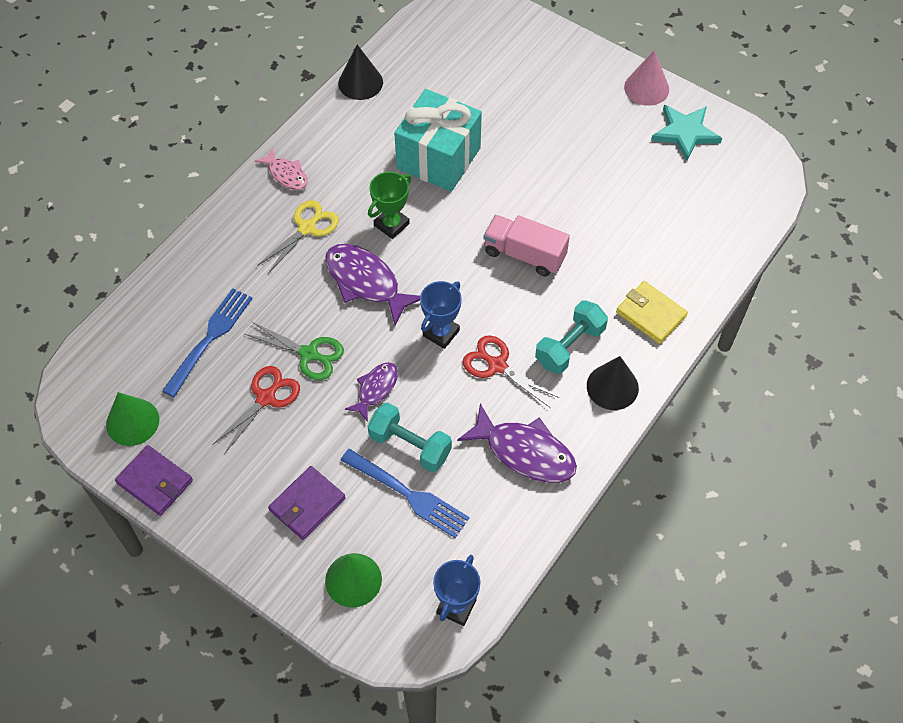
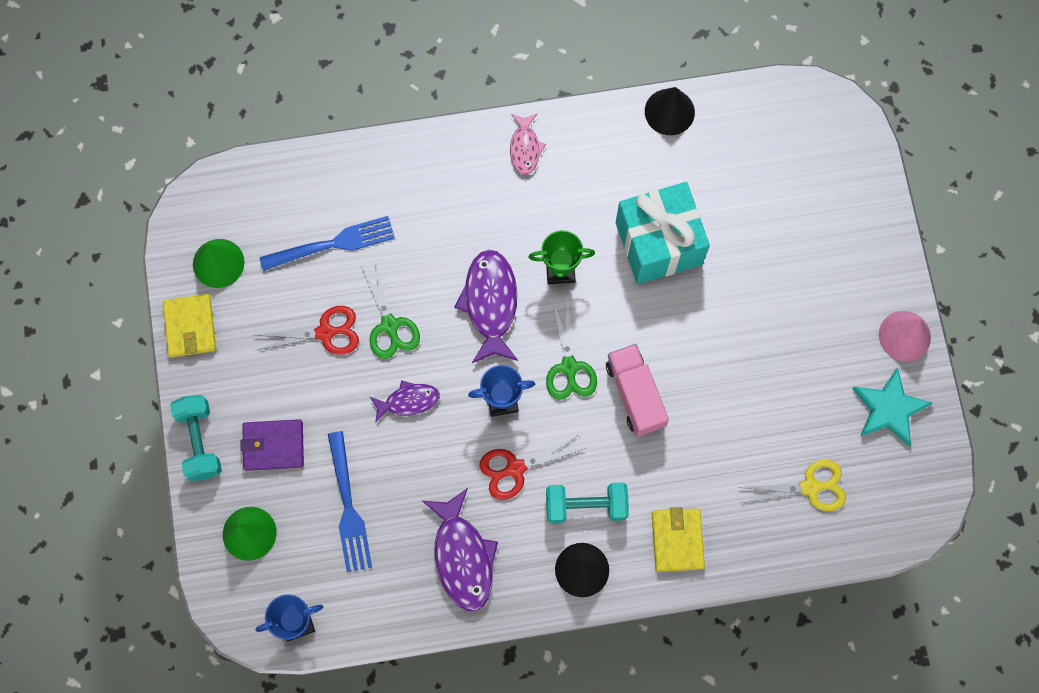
camera: 45 degrees right, 15 degrees up
purple wallet [115,445,193,516] -> yellow wallet [163,294,216,357]
yellow scissors [257,200,339,274] -> yellow scissors moved to [737,460,846,511]
turquoise dumbbell [368,402,452,472] -> turquoise dumbbell moved to [170,395,222,481]
red scissors [463,335,559,408] -> red scissors turned 105 degrees counterclockwise [480,434,586,500]
none -> green scissors [546,302,597,400]

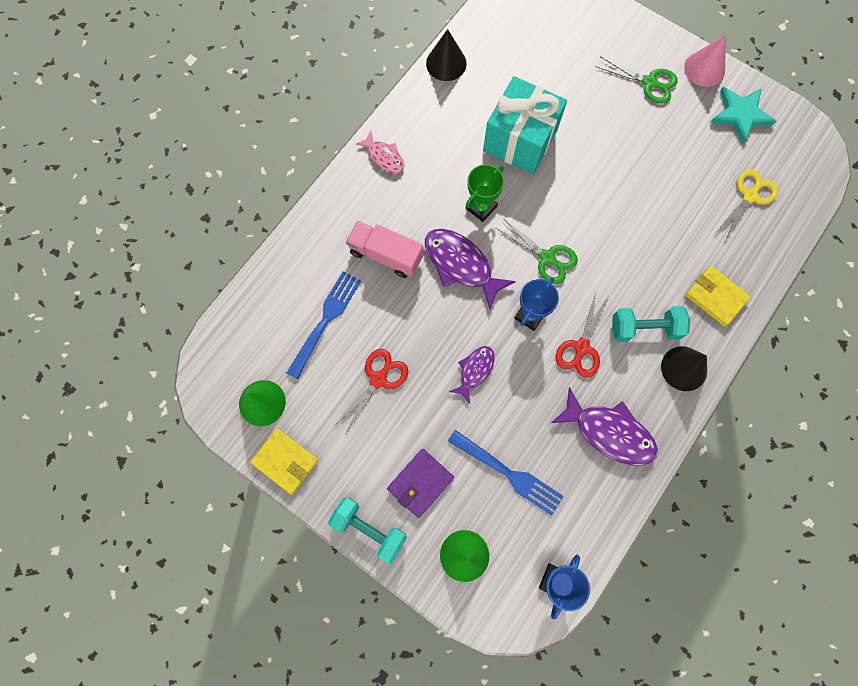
camera: 45 degrees left, 0 degrees up
green scissors [360,260,420,359] -> green scissors moved to [596,56,678,104]
turquoise dumbbell [546,482,629,523] -> turquoise dumbbell turned 45 degrees clockwise [612,306,690,342]
pink truck [606,344,669,437] -> pink truck moved to [346,221,423,278]

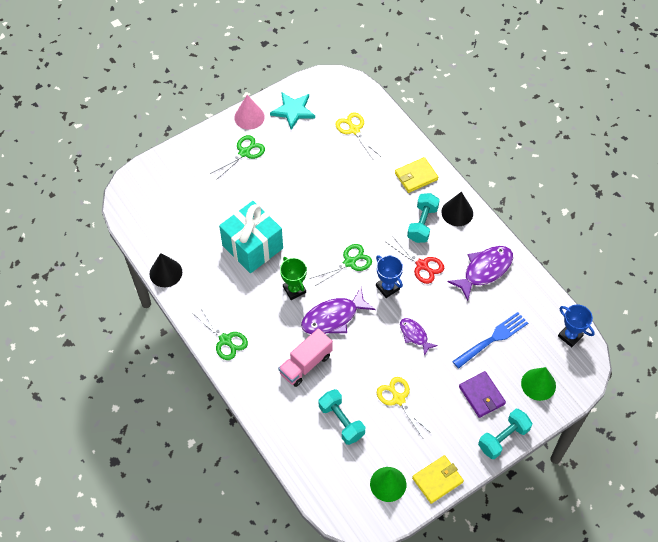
camera: 70 degrees left, 15 degrees down
blue fork [287,272,361,379] -> turquoise dumbbell [319,389,365,445]
red scissors [334,349,408,434] -> yellow scissors [377,377,432,438]
pink fish [356,131,404,173] -> green scissors [194,307,248,360]

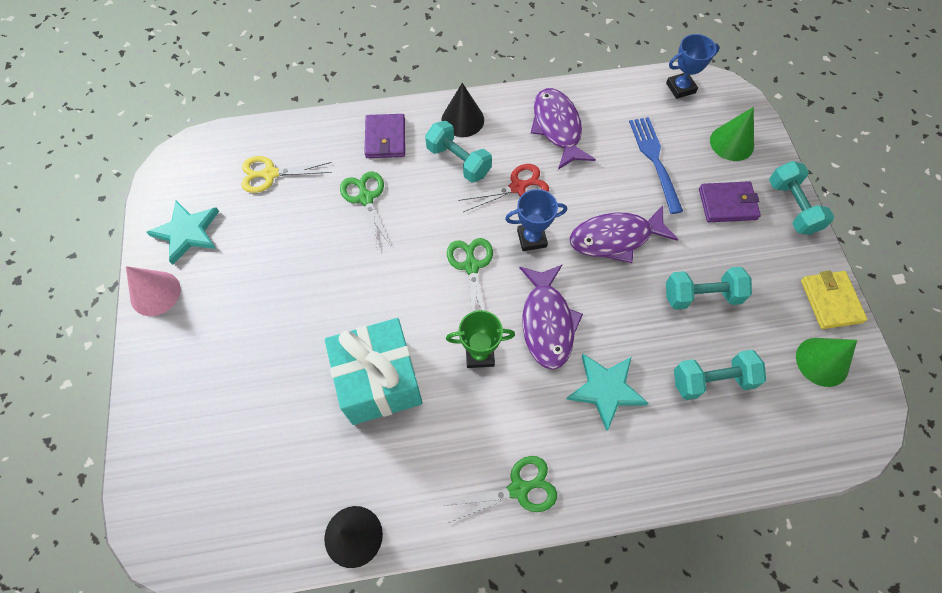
camera: 65 degrees left, 5 degrees up
green scissors [210,135,265,180] -> green scissors moved to [340,171,391,248]
pink truck [278,328,333,387] -> turquoise star [566,354,648,431]
yellow scissors [377,377,432,438] -> turquoise dumbbell [666,267,752,310]
yellow wallet [395,157,438,193] -> purple wallet [364,114,405,158]
purple fish [400,318,438,356] -> purple fish [570,205,678,263], size x1.71

